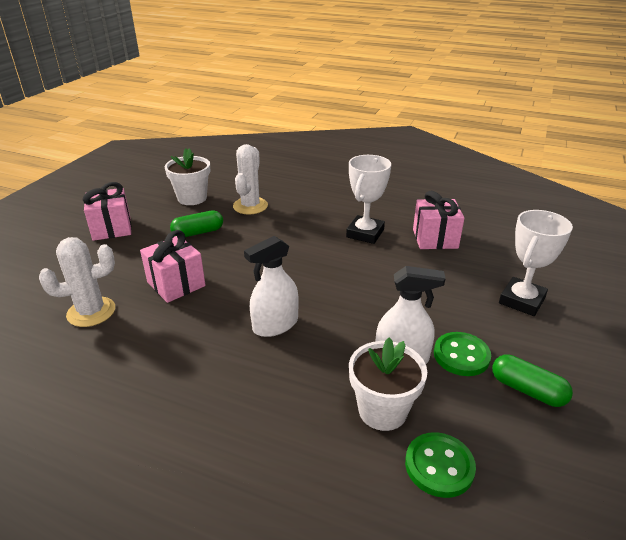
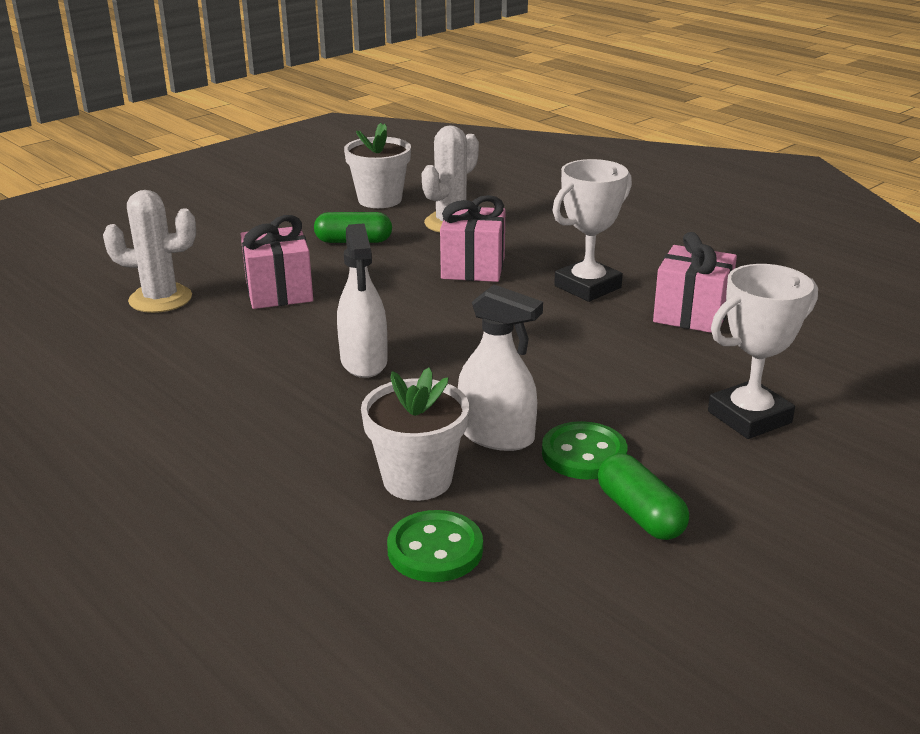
camera: 25 degrees right, 5 degrees down
pink gift [82,182,131,241] -> pink gift moved to [440,195,505,282]
white spray bottle [244,236,299,337] -> white spray bottle turned 90 degrees counterclockwise [337,223,388,378]

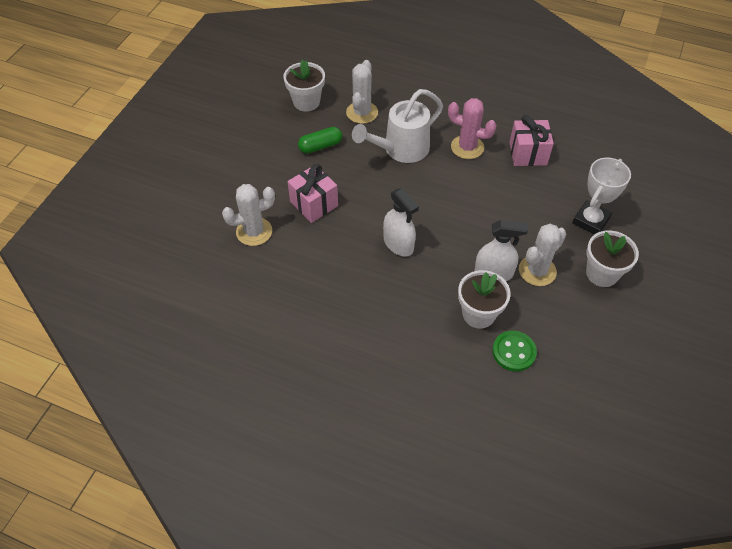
camera: 25 degrees left, 25 degrees up
pink gift [440,195,505,282] -> white watering can [352,89,443,163]
green button [542,421,627,479] -> white cactus [519,224,566,286]
white trophy [552,159,632,302] -> pink cactus [448,98,497,159]
green capsule [598,453,689,540] -> none
none -> white flower pot [586,230,639,287]

